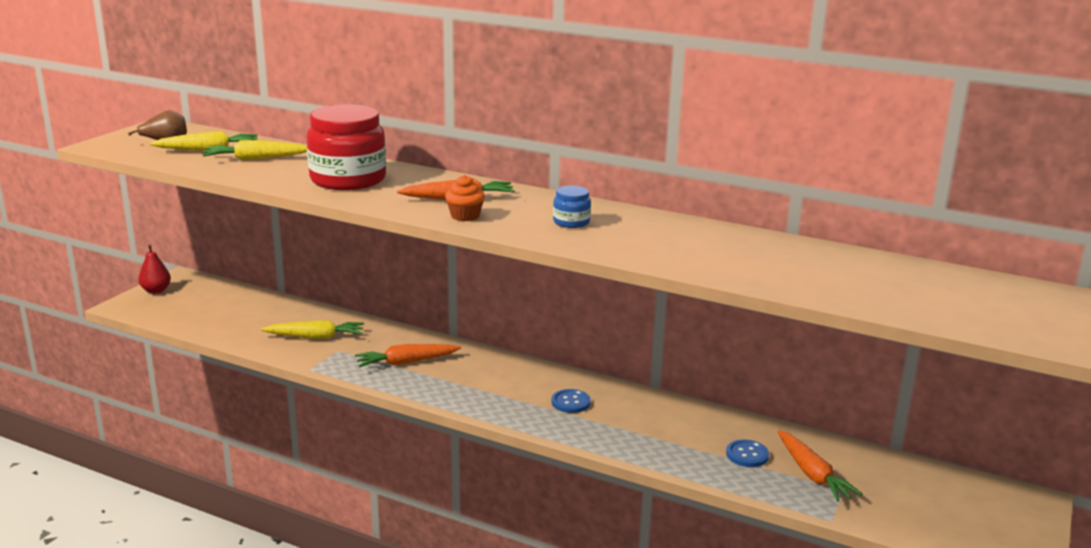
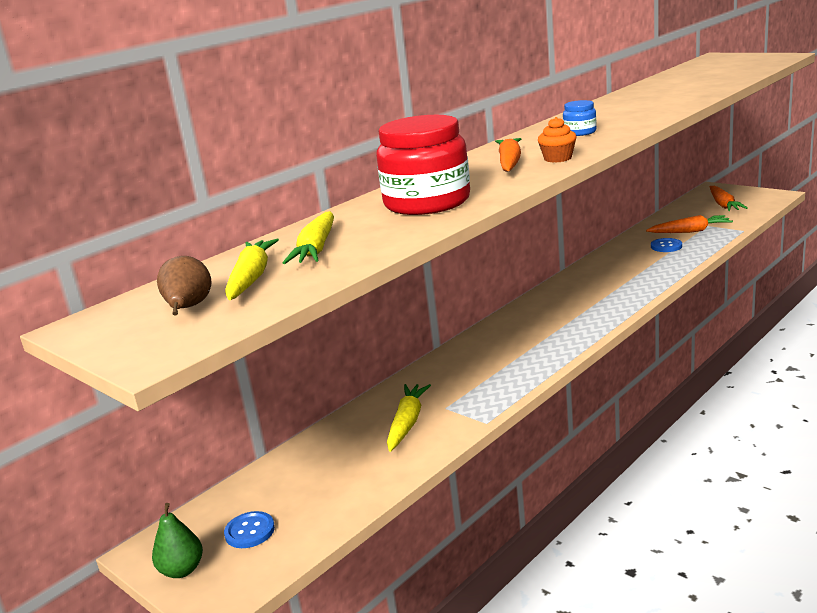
camera: 70 degrees left, 0 degrees up
red pear [138,245,171,294] -> green pear [152,503,203,578]
orange carrot [355,344,461,367] -> orange carrot moved to [709,186,748,211]
blue button [551,389,591,413] -> blue button moved to [224,511,275,548]

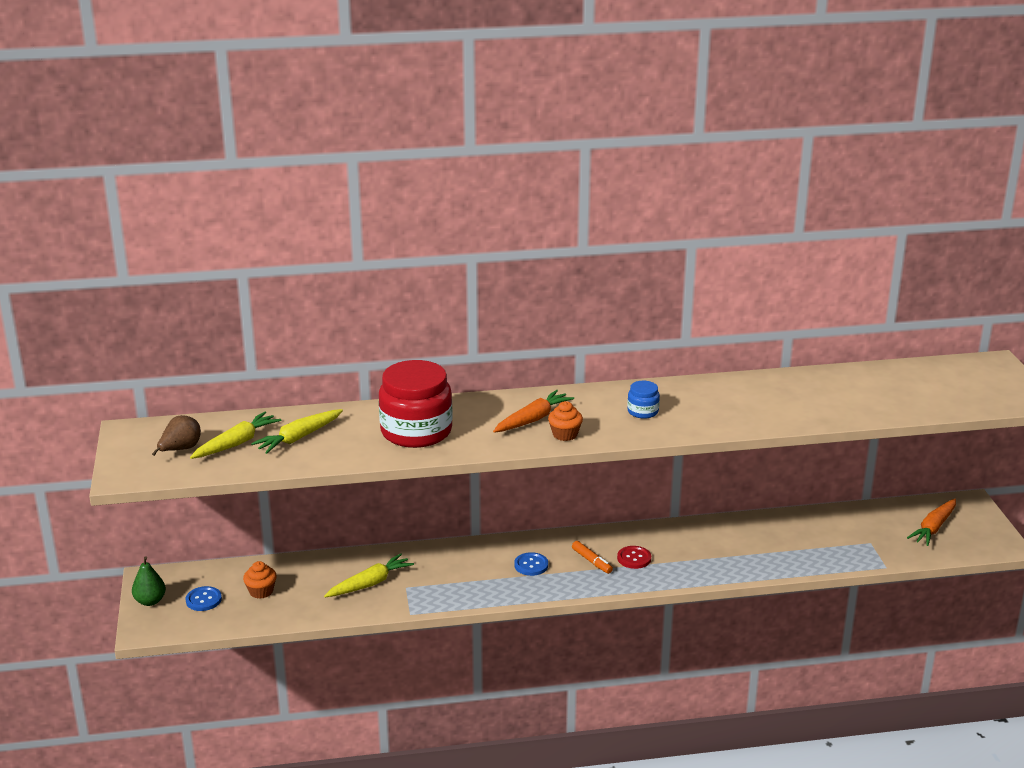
camera: 35 degrees right, 5 degrees up
orange carrot [646,215,733,233] -> none
blue button [651,238,682,252] -> blue button moved to [514,552,548,576]
none -> orange cupcake [243,561,277,599]
none -> orange marker [572,541,613,574]
none -> red button [617,546,651,569]

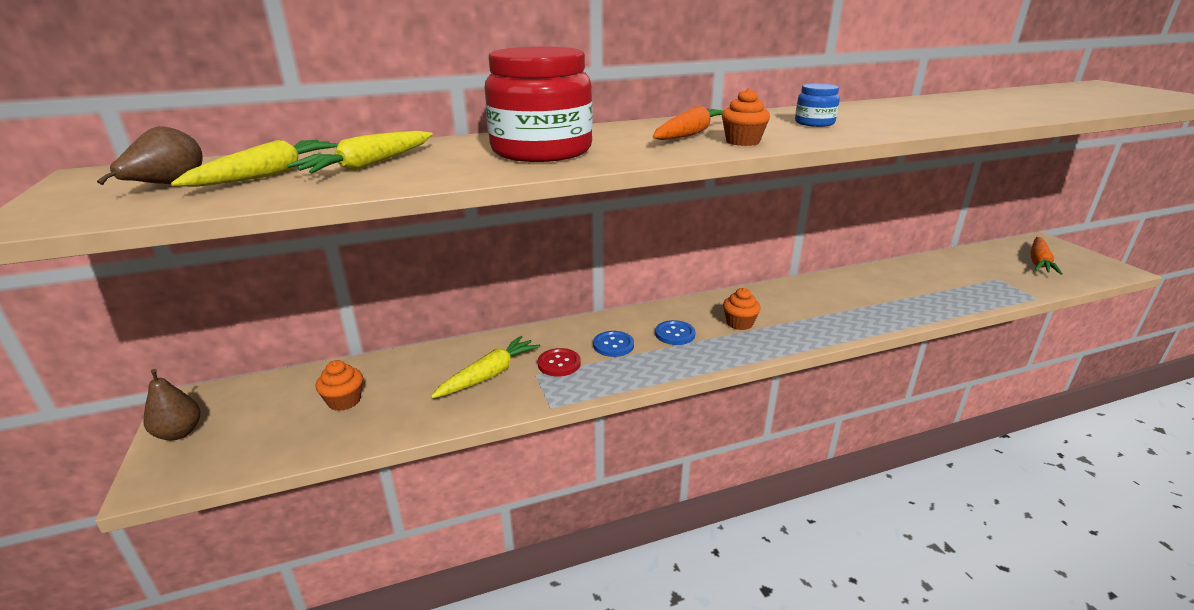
camera: 10 degrees left, 0 degrees up
green pear [132,556,166,606] -> brown pear [144,369,200,440]
blue button [186,586,222,611] -> blue button moved to [593,331,634,357]
orange marker [572,541,613,574] -> orange cupcake [723,288,761,330]
red button [617,546,651,569] -> red button moved to [538,348,581,377]

